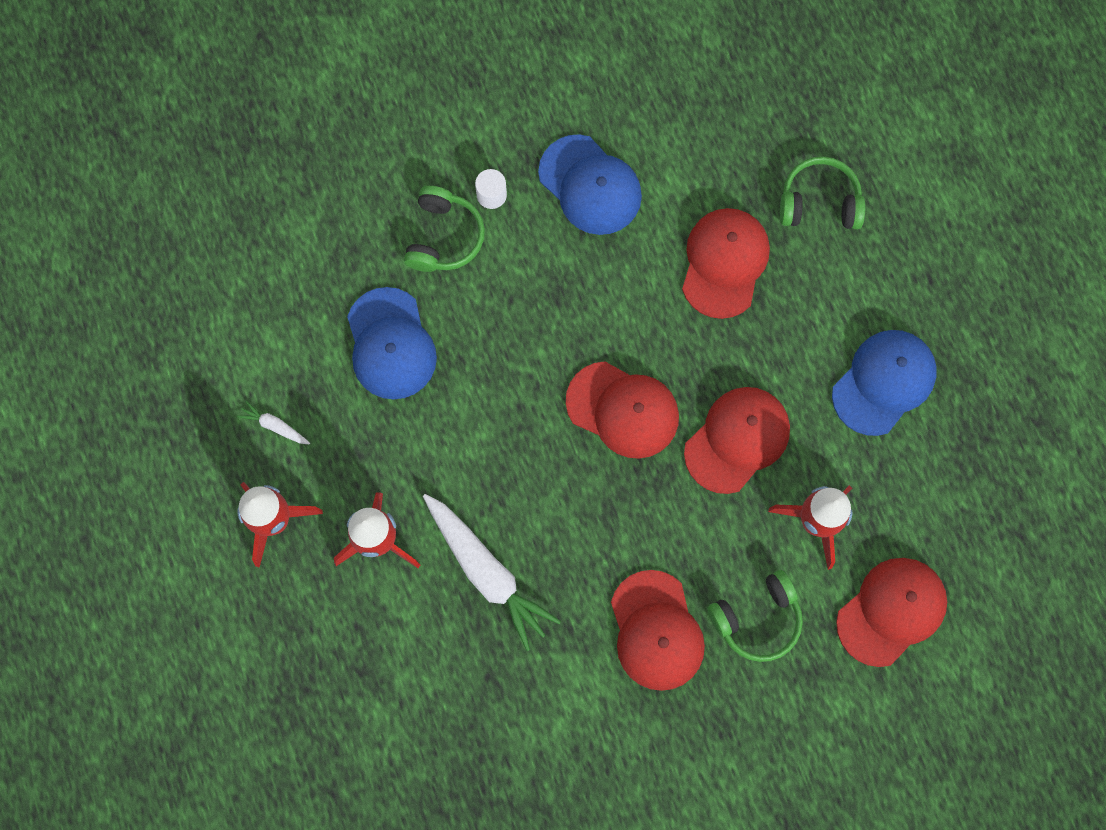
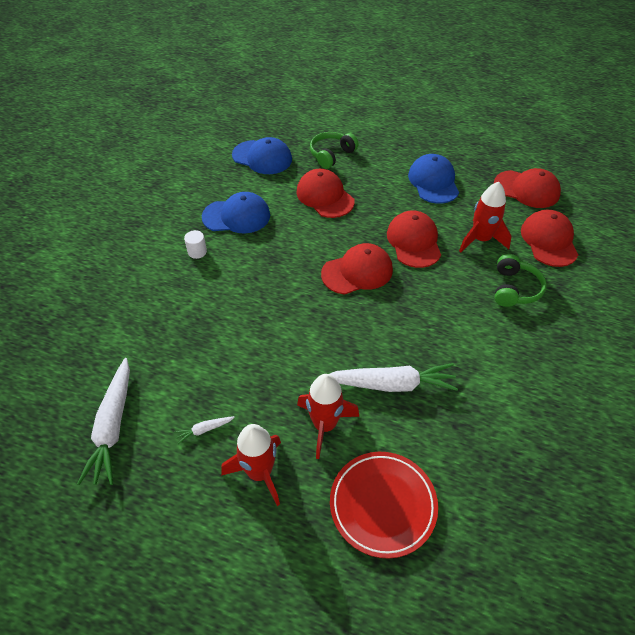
camera: 50 degrees left, 25 degrees down
blue cap [347,287,437,399] -> blue cap moved to [232,137,292,174]
green headphones [404,186,485,272] -> none
red cap [611,570,705,691] -> red cap moved to [494,168,561,208]
none -> white carrot [77,358,130,485]
none -> red plate [330,452,438,558]

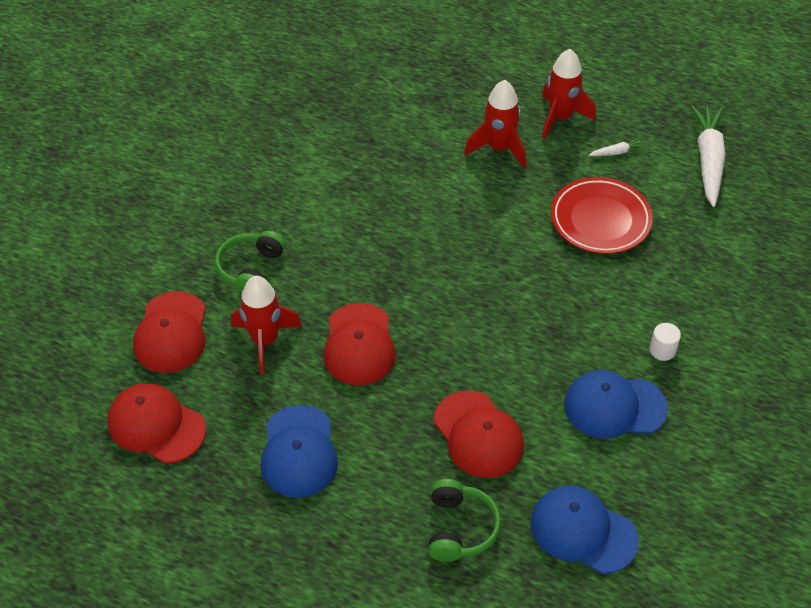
camera: 175 degrees left, 0 degrees up
green headphones [310,132,359,169] -> green headphones turned 45 degrees counterclockwise [429,479,501,562]
red cap [321,243,393,295] -> none
white carrot [330,363,458,392] -> none
red plate [330,452,438,558] -> red plate moved to [551,177,653,254]

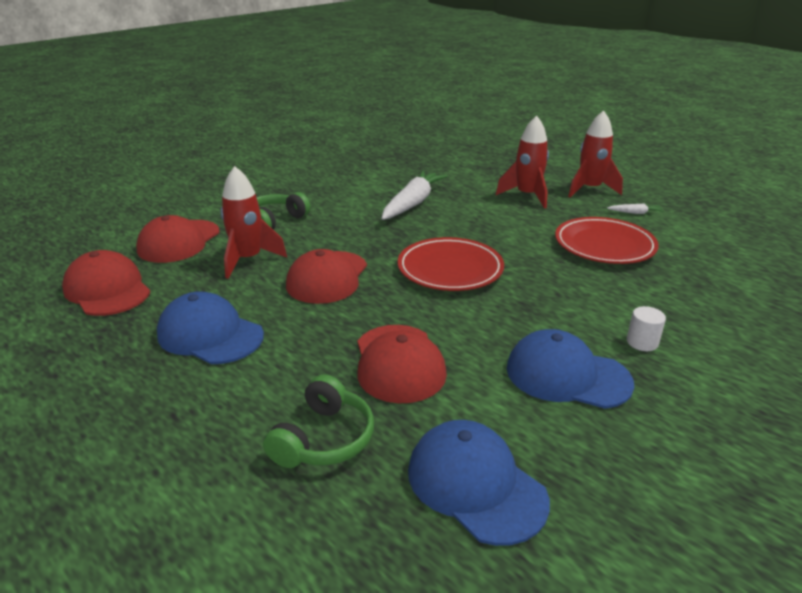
camera: 20 degrees right, 20 degrees down
blue cap [261,405,338,498] -> blue cap turned 105 degrees clockwise [157,291,264,364]
white carrot [691,105,726,207] -> white carrot moved to [381,171,448,220]
none -> red plate [398,237,504,291]

